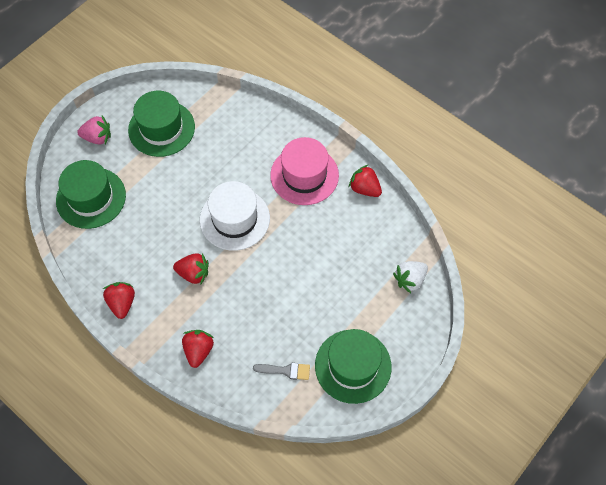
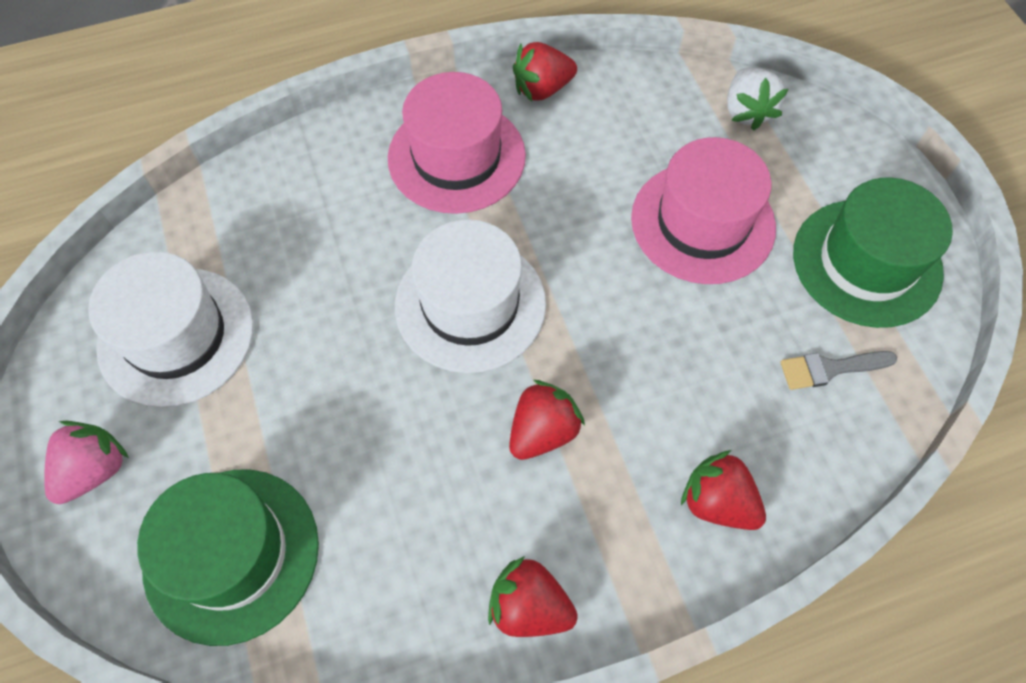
camera: 60 degrees left, 0 degrees up
green hat [128,91,195,157] -> white hat [88,251,254,408]
grey brush [253,363,310,380] -> grey brush turned 135 degrees counterclockwise [780,351,897,390]
none -> pink hat [631,137,776,284]

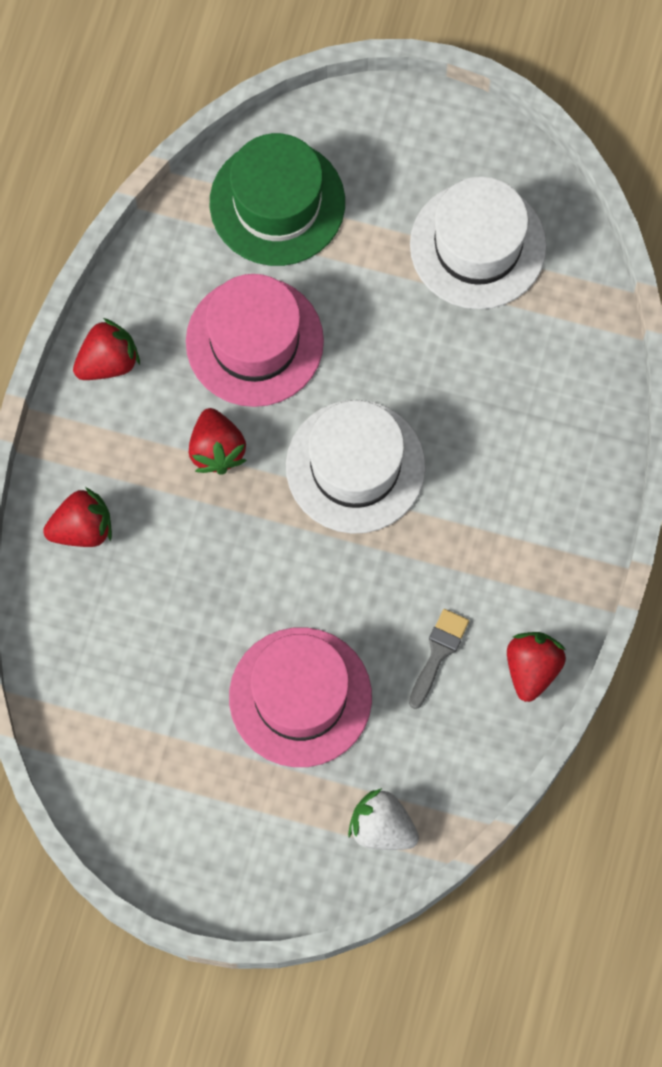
camera: 125 degrees right, 10 degrees up
pink strawberry [44,421,129,504] -> none
pink hat [388,72,526,214] -> pink hat moved to [186,274,324,407]
grey brush [780,351,897,390] -> grey brush moved to [409,609,469,709]
green hat [793,178,953,328] -> none

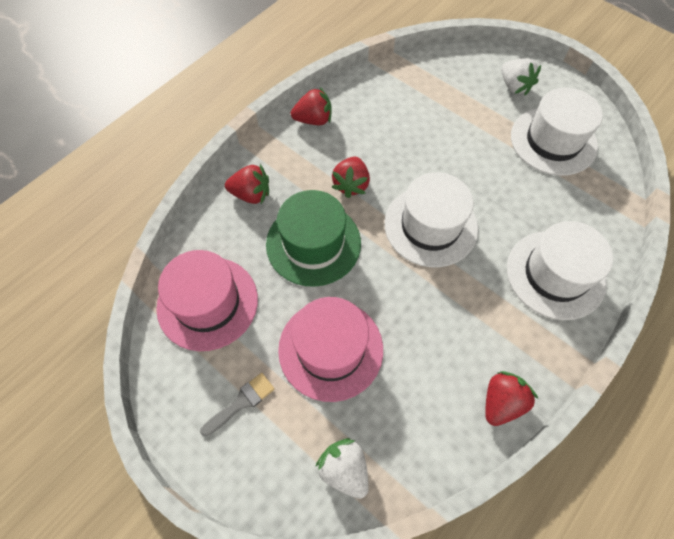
camera: 25 degrees right, 10 degrees down
pink hat [186,274,324,407] -> pink hat moved to [156,250,258,351]
green hat [210,133,345,266] -> green hat moved to [266,190,361,287]
grey brush [409,609,469,709] -> grey brush moved to [200,373,275,436]
none -> white strawberry [501,58,541,95]
none -> white hat [507,221,613,320]

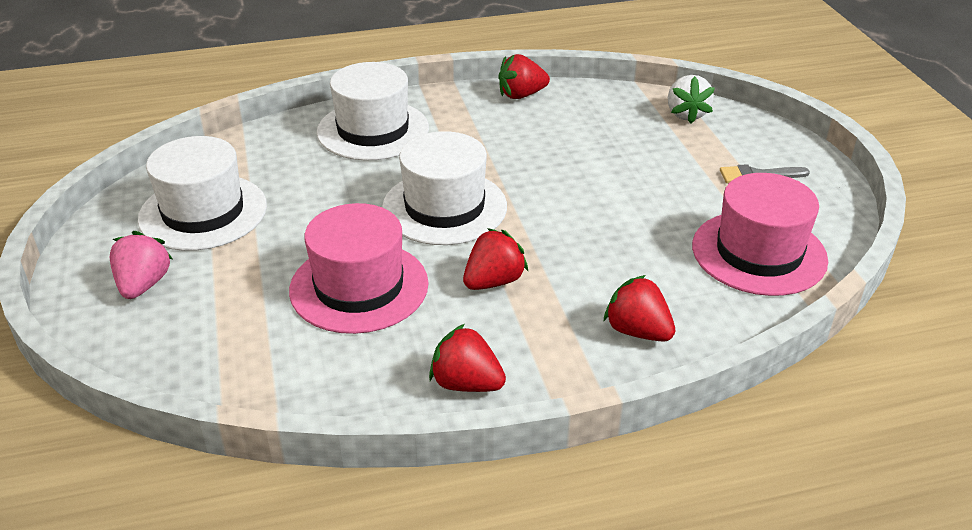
camera: 145 degrees left, 25 degrees down
green hat [266,190,361,287] -> none
pink hat [278,297,383,402] -> pink hat moved to [289,203,429,334]
white strawberry [501,58,541,95] -> pink strawberry [110,231,173,299]

